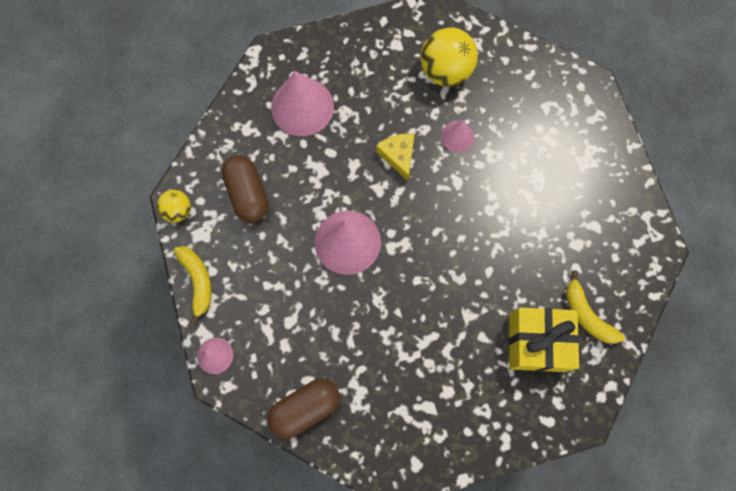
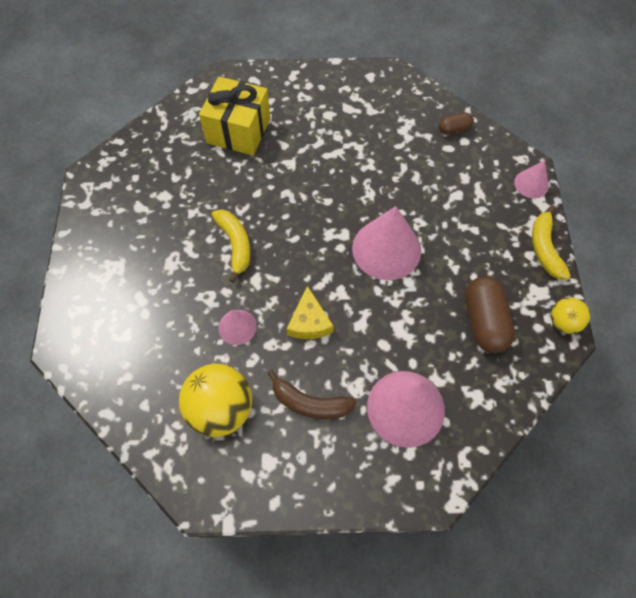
camera: 165 degrees left, 10 degrees down
brown capsule [267,379,340,439] -> brown capsule [438,113,474,135], size x0.54
yellow banana [566,271,625,344] -> yellow banana moved to [212,209,250,283]
none -> brown banana [267,369,356,419]

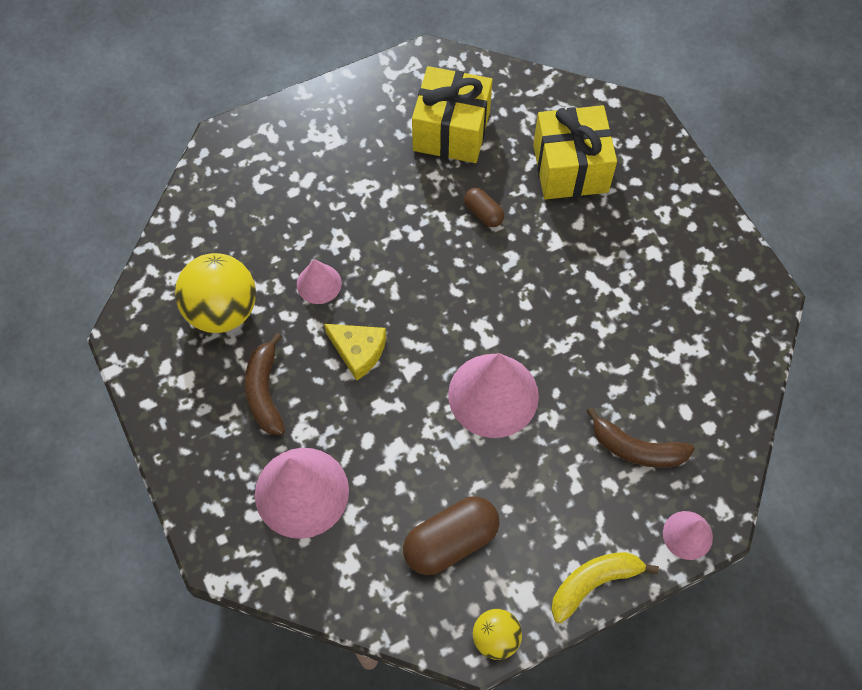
camera: 65 degrees right, 0 degrees up
yellow banana [212,209,250,283] -> none
yellow cheese [287,286,333,339] -> yellow cheese turned 120 degrees counterclockwise [324,324,386,381]
brown capsule [438,113,474,135] -> brown capsule moved to [464,188,504,227]
none -> yellow gift [412,66,492,163]
none -> brown banana [586,407,695,468]

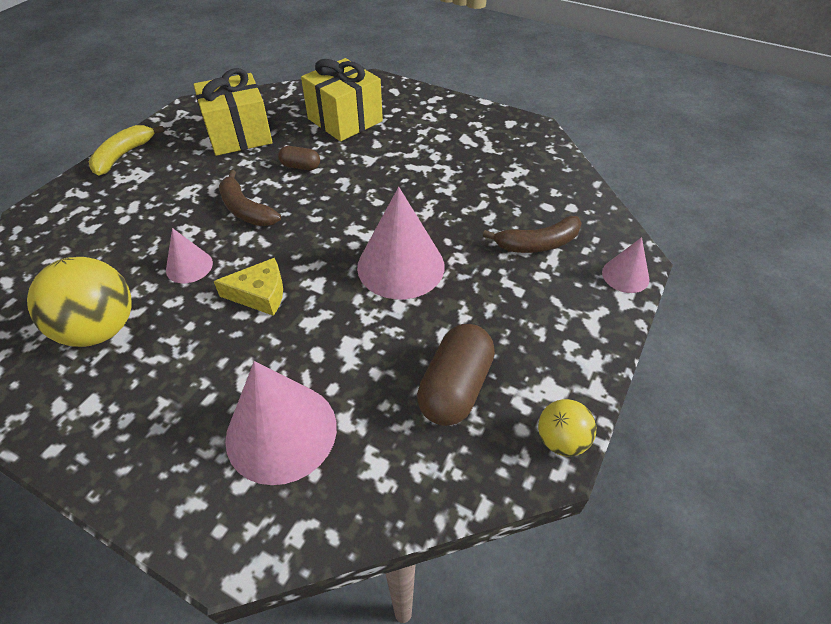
camera: 35 degrees left, 15 degrees down
brown banana [245,333,285,435] -> brown banana moved to [219,170,281,226]
yellow banana [551,552,659,623] -> yellow banana moved to [89,125,164,175]

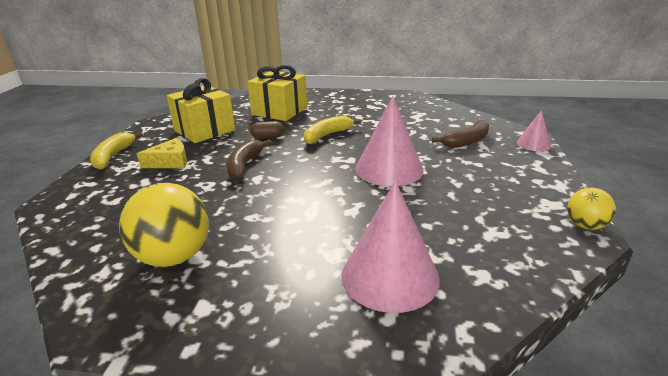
camera: 20 degrees left, 20 degrees down
pink cone [166,228,213,283] -> none
yellow cheese [214,258,283,316] -> yellow cheese moved to [137,138,187,168]
brown banana [219,170,281,226] -> brown banana turned 75 degrees clockwise [226,139,272,180]
brown capsule [417,324,495,426] -> none
none -> yellow banana [304,116,361,144]

